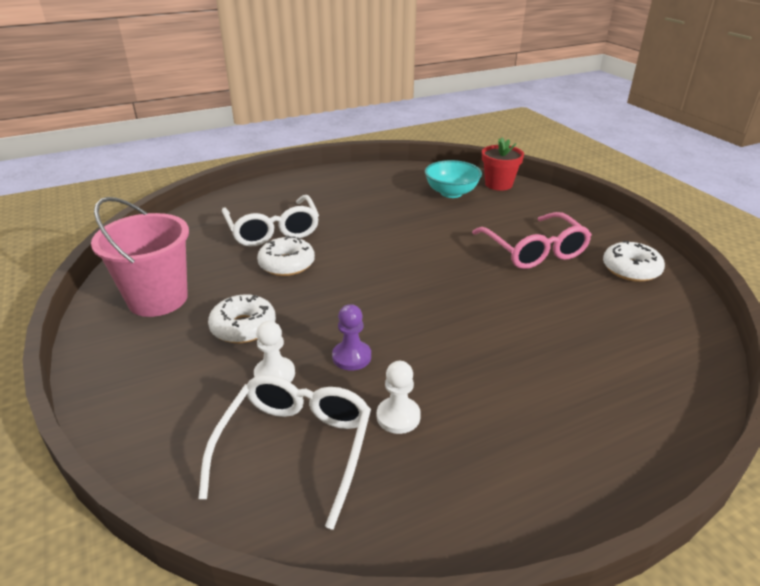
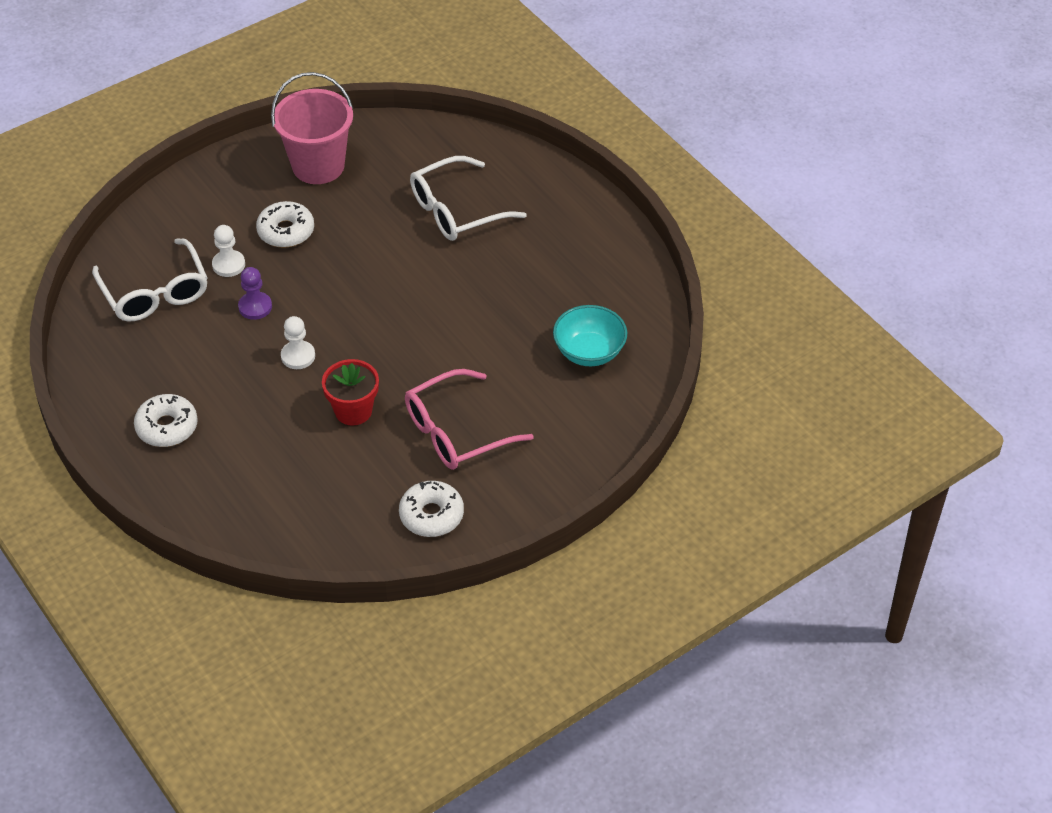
camera: 80 degrees right, 15 degrees up
white glasses [198,375,371,530] -> white glasses turned 60 degrees clockwise [92,238,208,321]
white donut [257,235,315,276] -> white donut moved to [134,394,198,447]
white pawn [377,361,421,434] -> white pawn moved to [281,316,315,369]
red flower pot [482,138,524,191] -> red flower pot moved to [322,359,379,426]

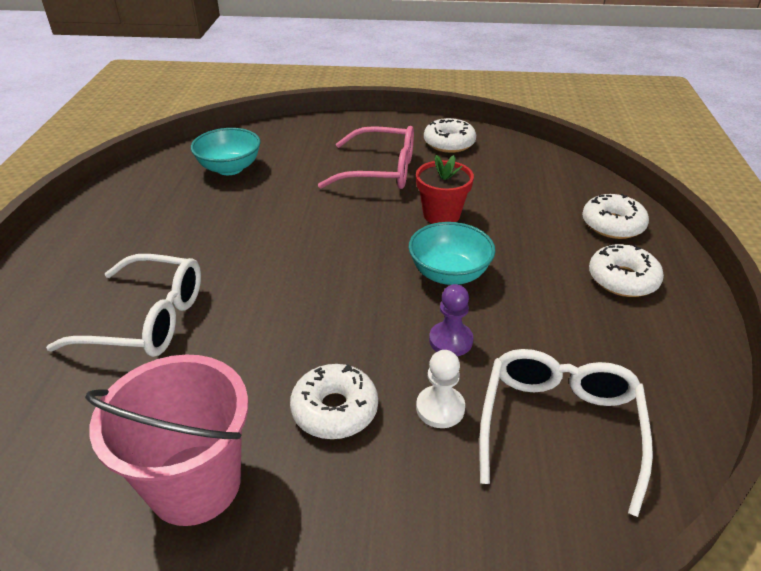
camera: 140 degrees left, 10 degrees down
white pawn [281,316,315,369] -> turquoise bowl [409,222,495,285]
none -> white donut [582,194,649,239]

